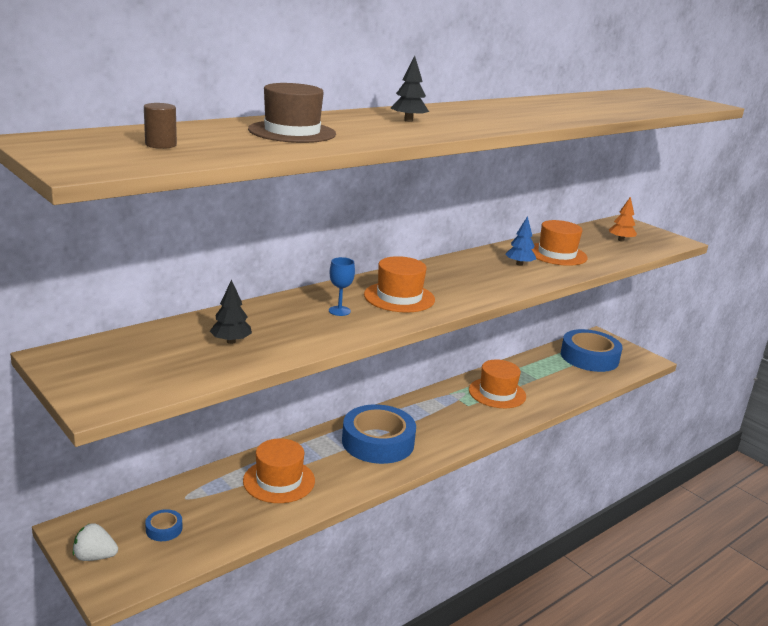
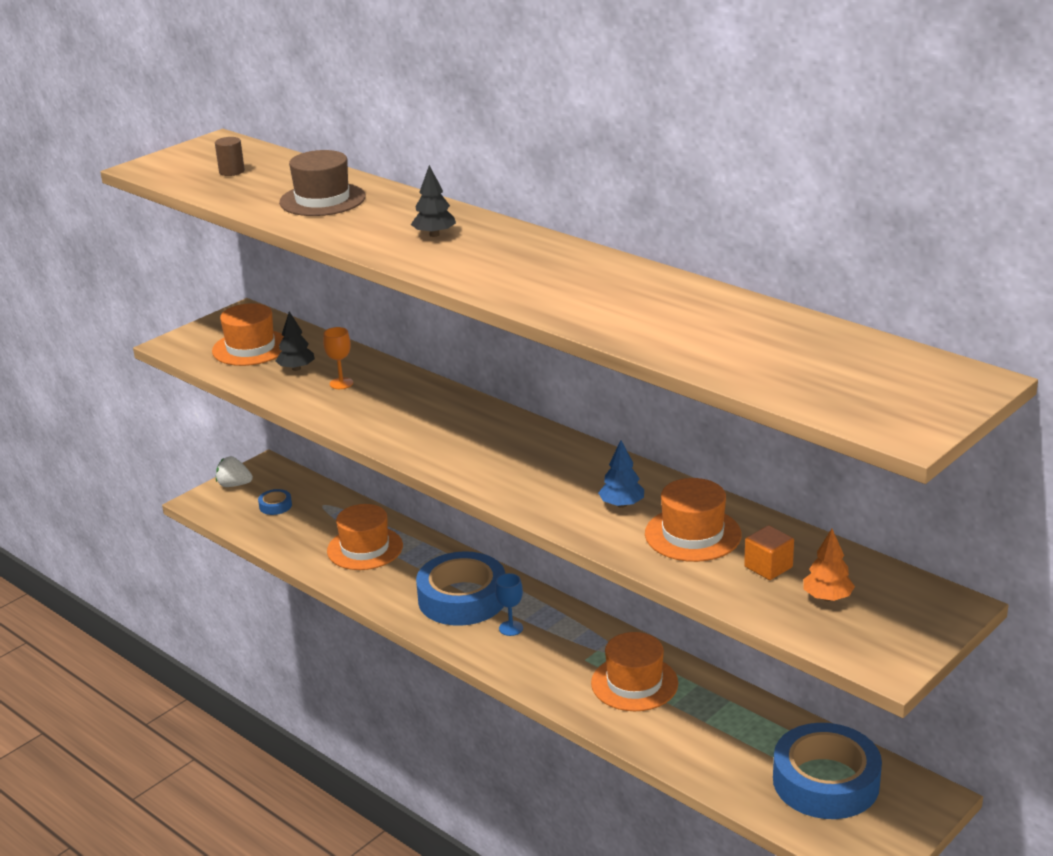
camera: 85 degrees right, 5 degrees up
white strawberry [73,523,118,561] -> white strawberry turned 75 degrees counterclockwise [216,456,253,487]
blue goblet [329,257,355,316] -> blue goblet moved to [495,573,523,636]
orange hat [364,256,435,312] -> orange hat moved to [212,303,284,366]
none -> orange goblet [323,327,353,389]
none -> orange cube [744,525,794,580]

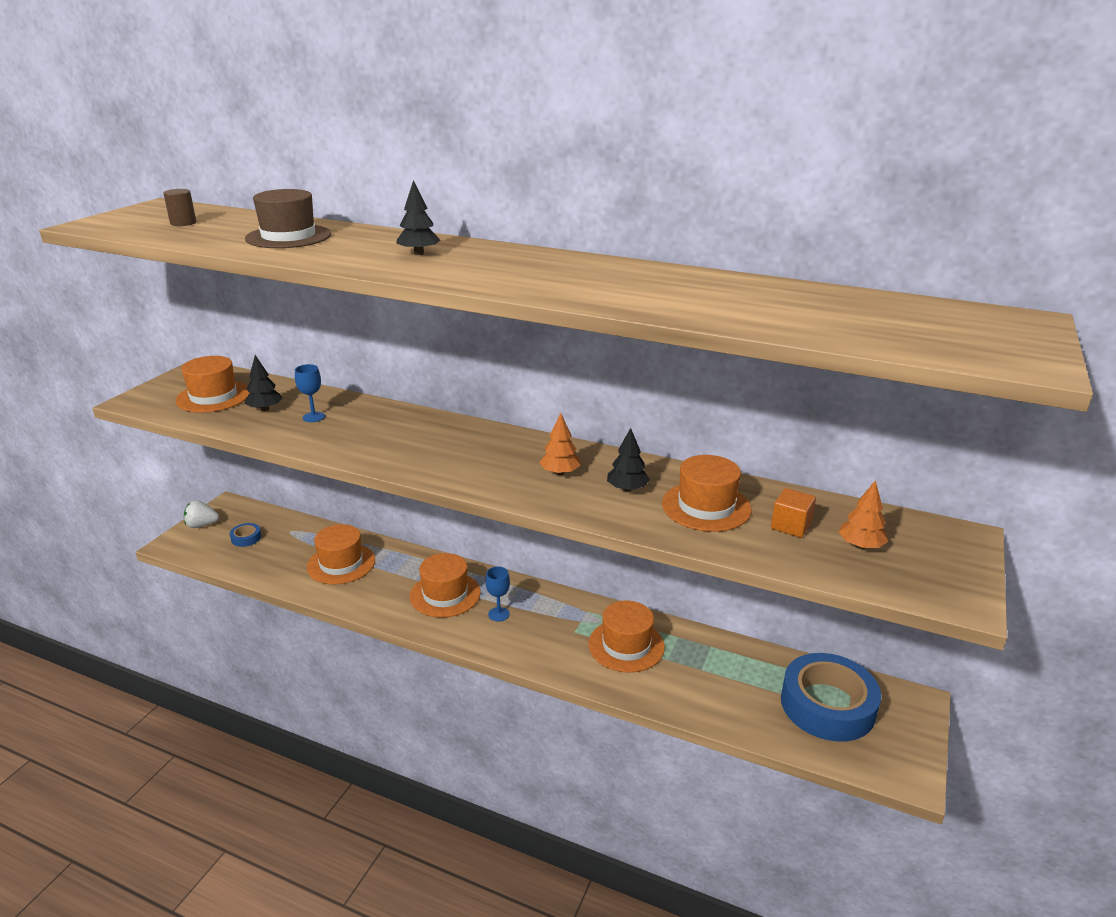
camera: 20 degrees left, 0 degrees up
orange goblet [323,327,353,389] -> blue goblet [295,364,325,422]
blue tape [416,551,505,626] -> orange hat [410,553,481,618]
blue tree [598,440,644,508] -> black tree [607,428,650,492]
none -> orange tree [539,413,581,475]

